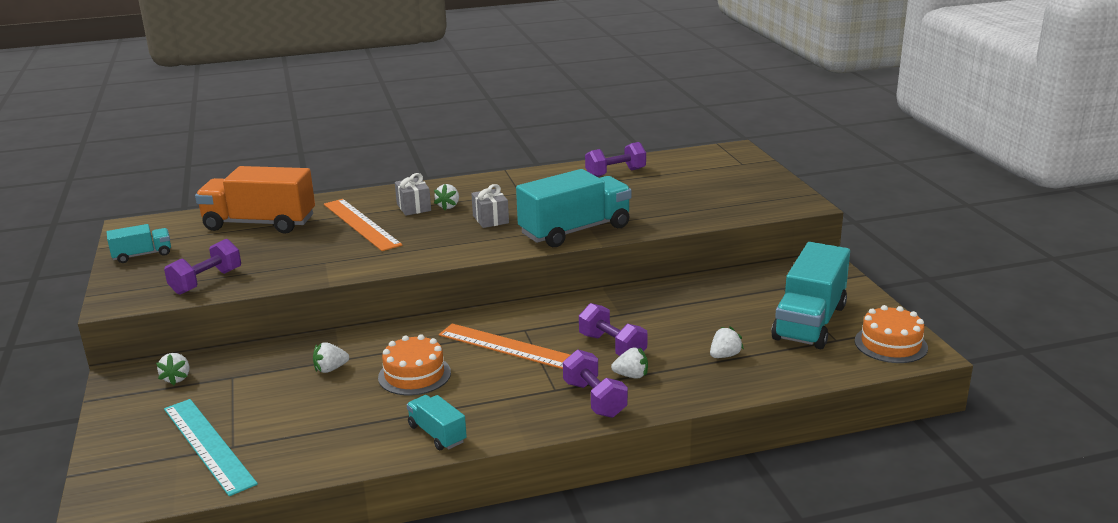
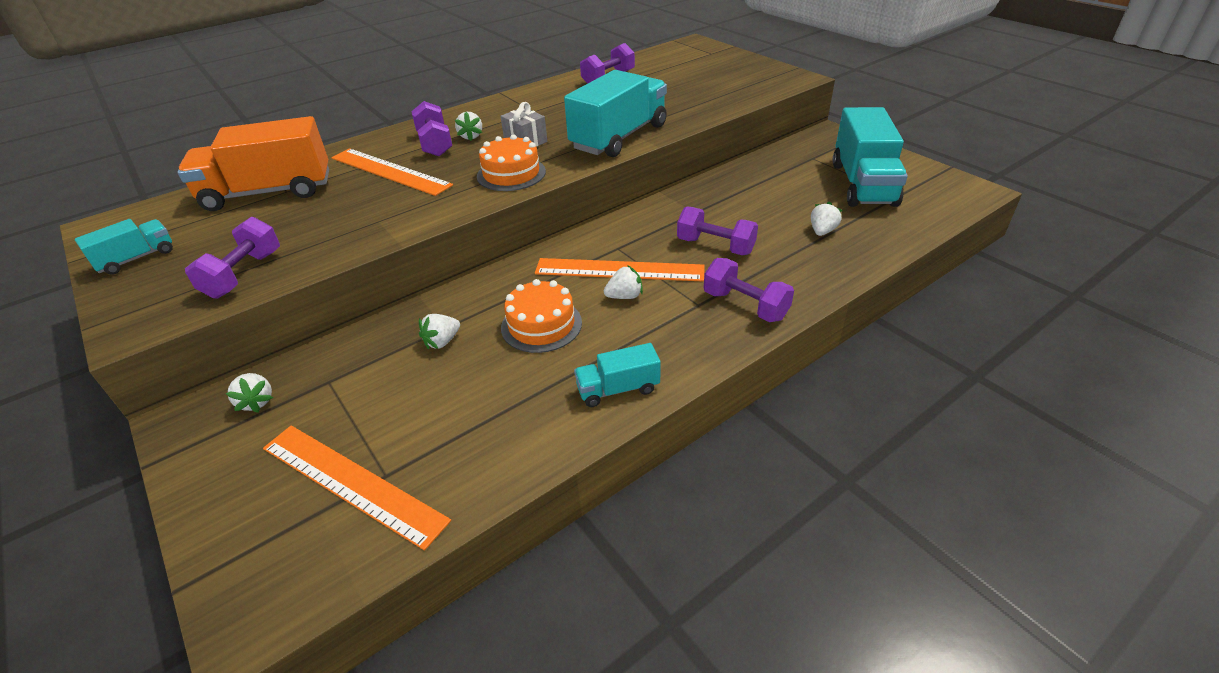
camera: 20 degrees left, 15 degrees up
turquoise ruler [164,399,258,496] -> orange ruler [263,425,451,551]
grey gift [395,173,431,216] -> purple dumbbell [411,101,452,156]
turquoise truck [407,395,467,450] -> turquoise truck turned 45 degrees counterclockwise [574,343,661,407]
white strawberry [611,347,648,379] -> white strawberry moved to [604,265,643,299]
orange cake [855,305,928,363] -> orange cake moved to [477,134,546,191]

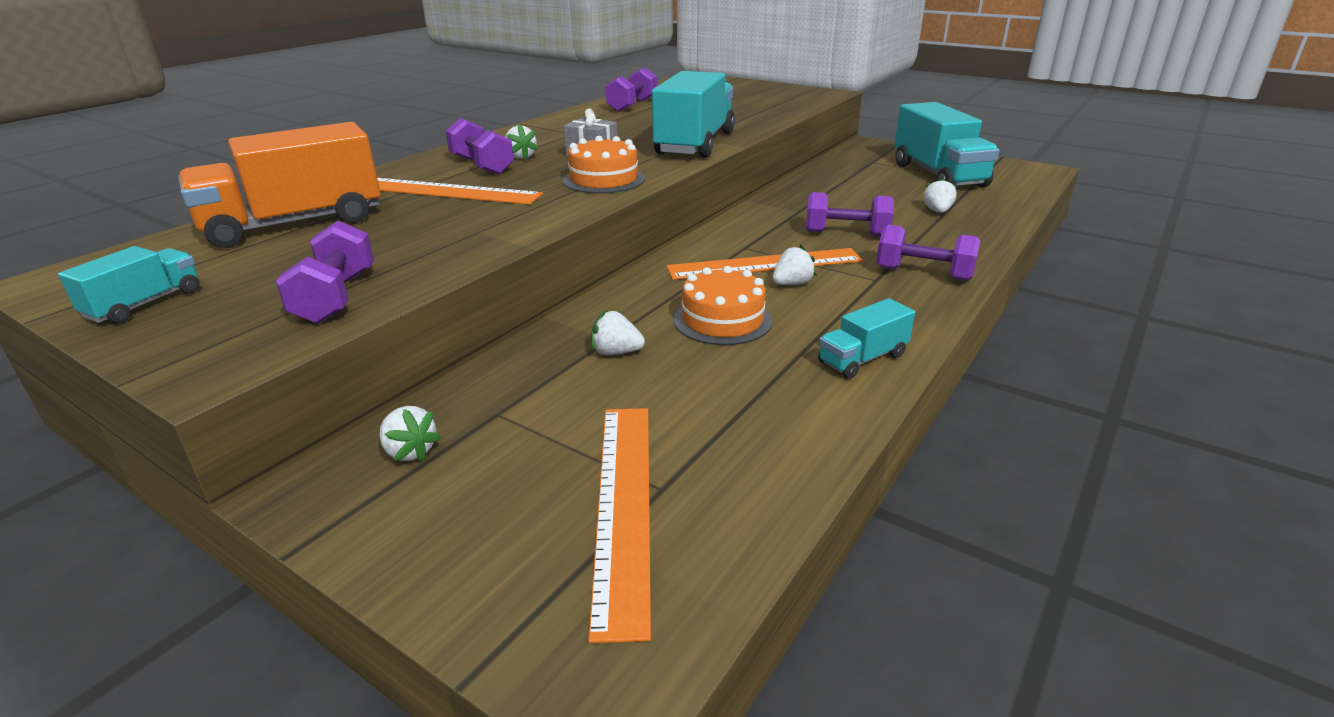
camera: 20 degrees left, 10 degrees down
orange ruler [263,425,451,551] -> orange ruler turned 75 degrees clockwise [588,408,651,643]
white strawberry [419,314,460,349] -> white strawberry turned 75 degrees clockwise [591,310,645,355]

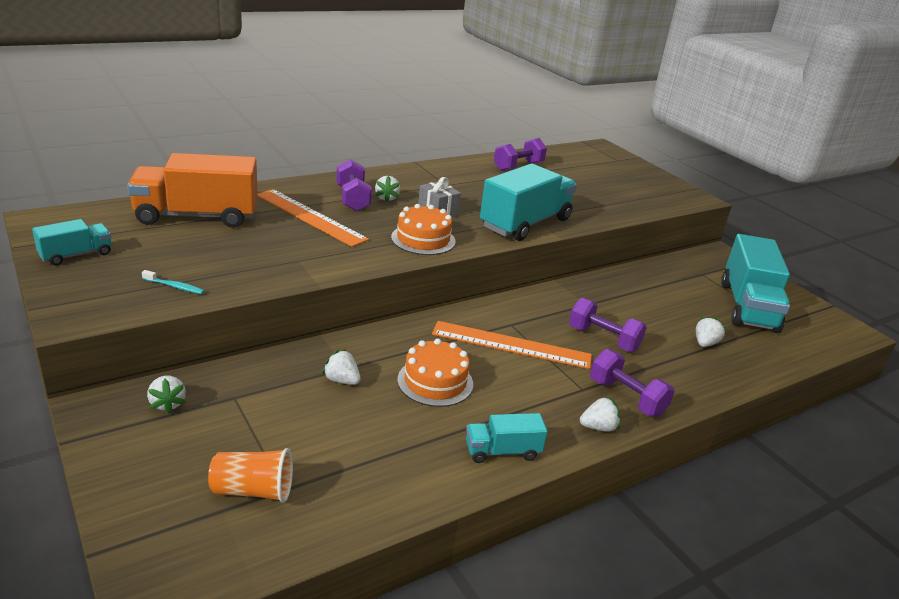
camera: 20 degrees right, 0 degrees up
purple dumbbell [276,220,374,324] -> turquoise toothbrush [142,270,205,294]
orange ruler [588,408,651,643] -> orange cup [208,448,293,503]
white strawberry [773,245,817,285] -> white strawberry moved to [580,397,620,432]

